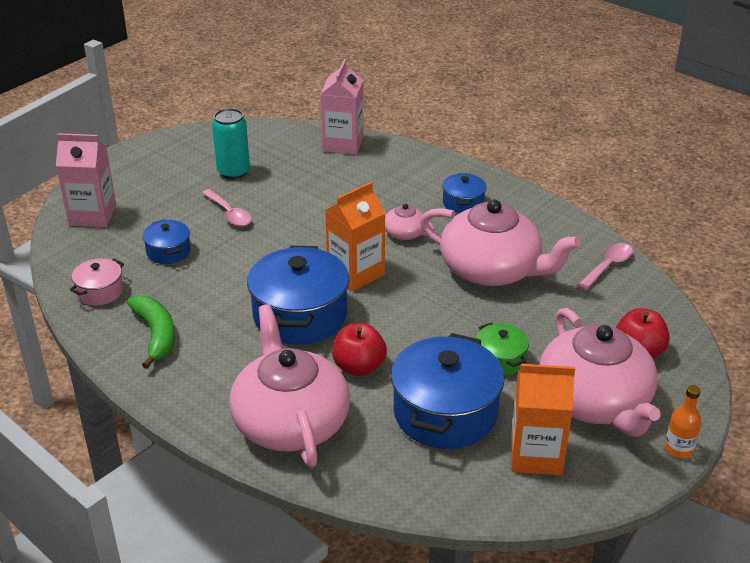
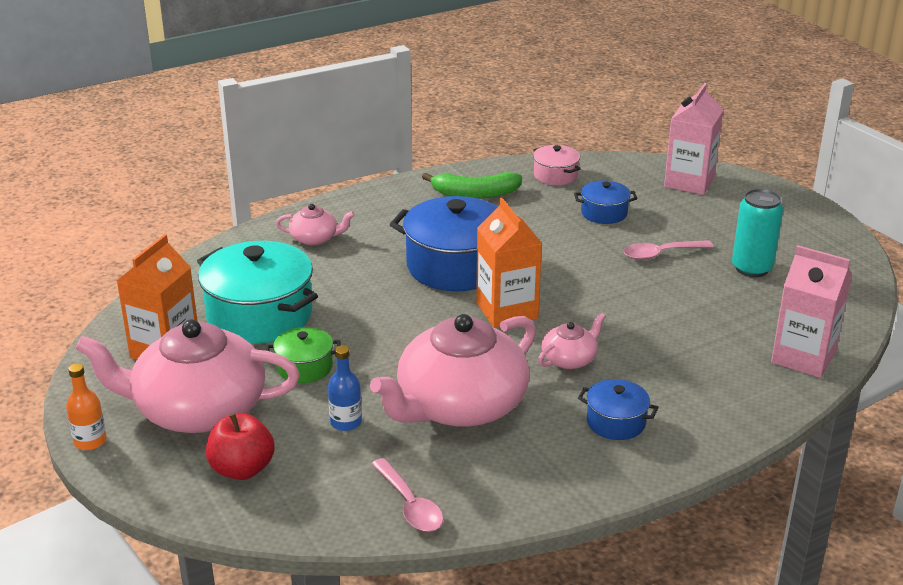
camera: 110 degrees right, 5 degrees down
pink teapot [229,304,350,467] -> pink teapot [276,204,355,245], size x0.45
red apple [332,323,387,376] -> none
blue pot [391,333,504,449] -> turquoise pot [197,241,318,344]
none -> blue bottle [328,345,362,431]

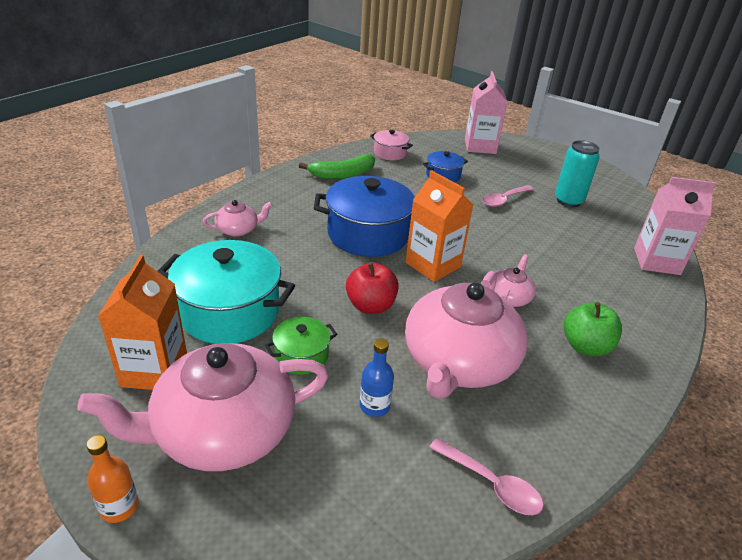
camera: 25 degrees left, 5 degrees up
red apple [206,413,275,480] -> red apple moved to [346,262,399,314]
blue pot [578,379,659,440] -> green apple [564,302,622,356]

